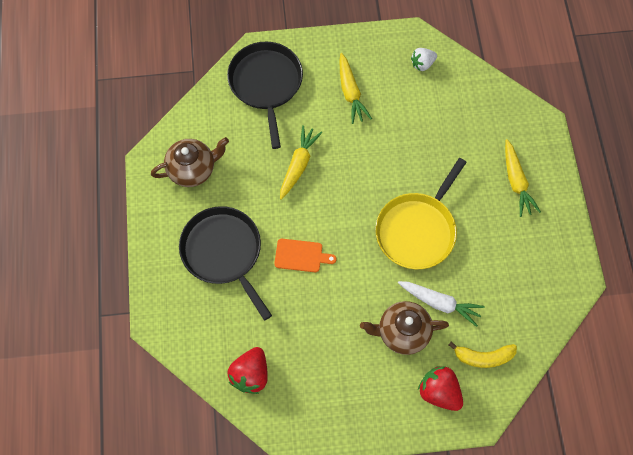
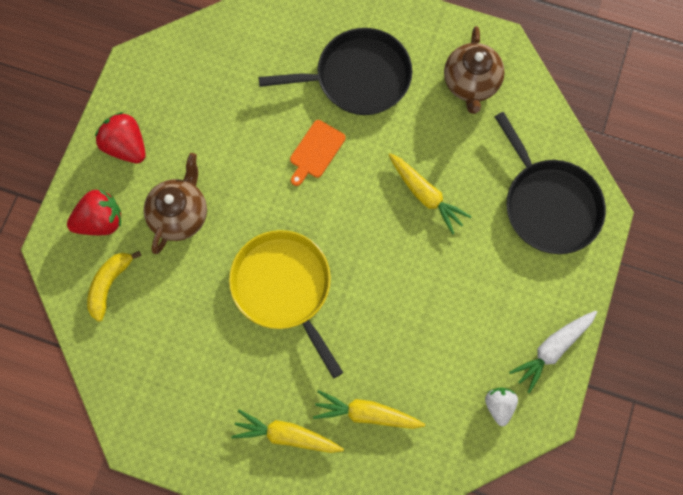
camera: 115 degrees right, 5 degrees up
black pan [227,42,303,149] -> black pan turned 45 degrees clockwise [495,112,606,254]
red strawberry [227,347,268,394] -> red strawberry moved to [95,112,146,163]
yellow carrot [340,53,372,124] -> yellow carrot moved to [313,390,425,429]
white carrot [398,281,484,327] -> white carrot moved to [509,311,597,393]

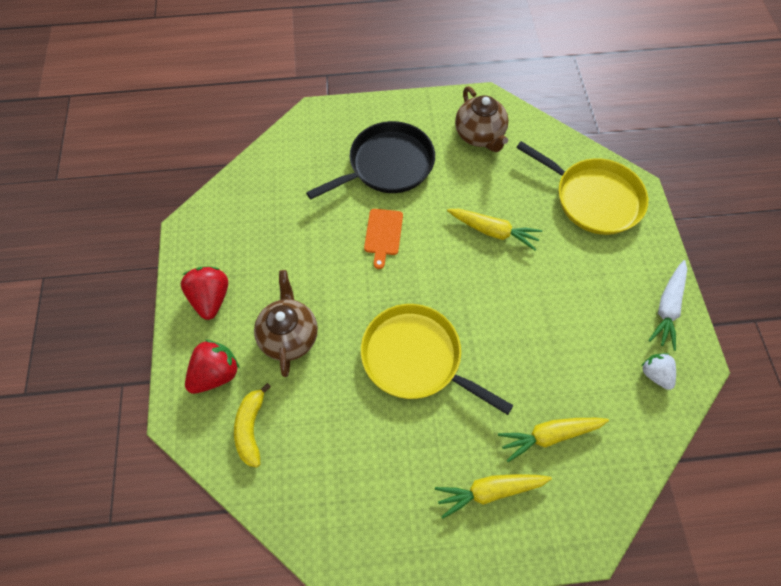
camera: 25 degrees left, 10 degrees down
red strawberry [95,112,146,163] -> red strawberry turned 60 degrees clockwise [181,266,228,320]
black pan [495,112,606,254] -> yellow pan [516,141,648,235]

